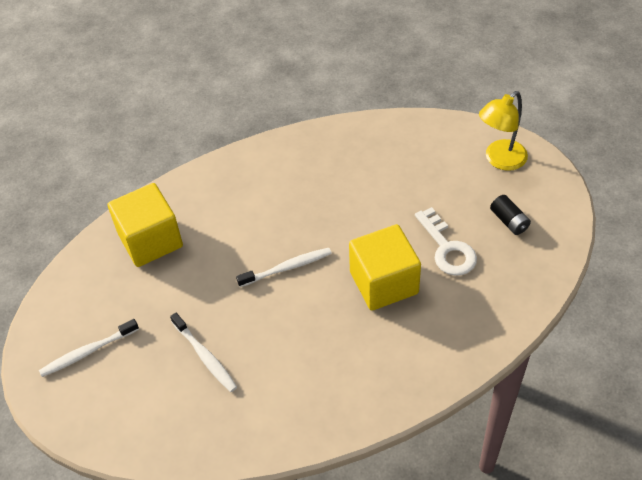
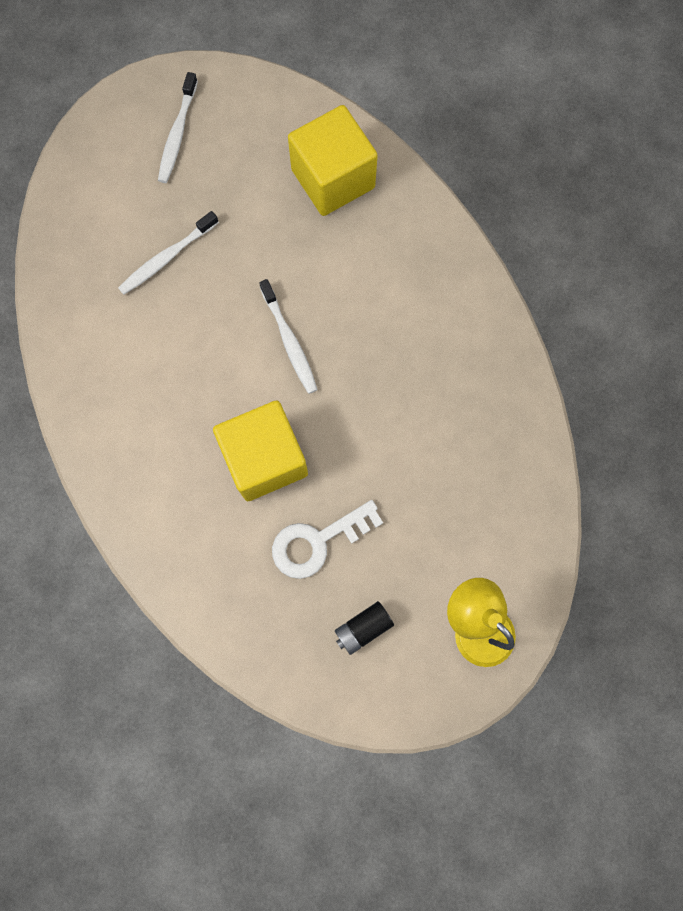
camera: 85 degrees right, 25 degrees up
white toothbrush [39,319,139,377] -> white toothbrush turned 135 degrees counterclockwise [158,72,198,183]

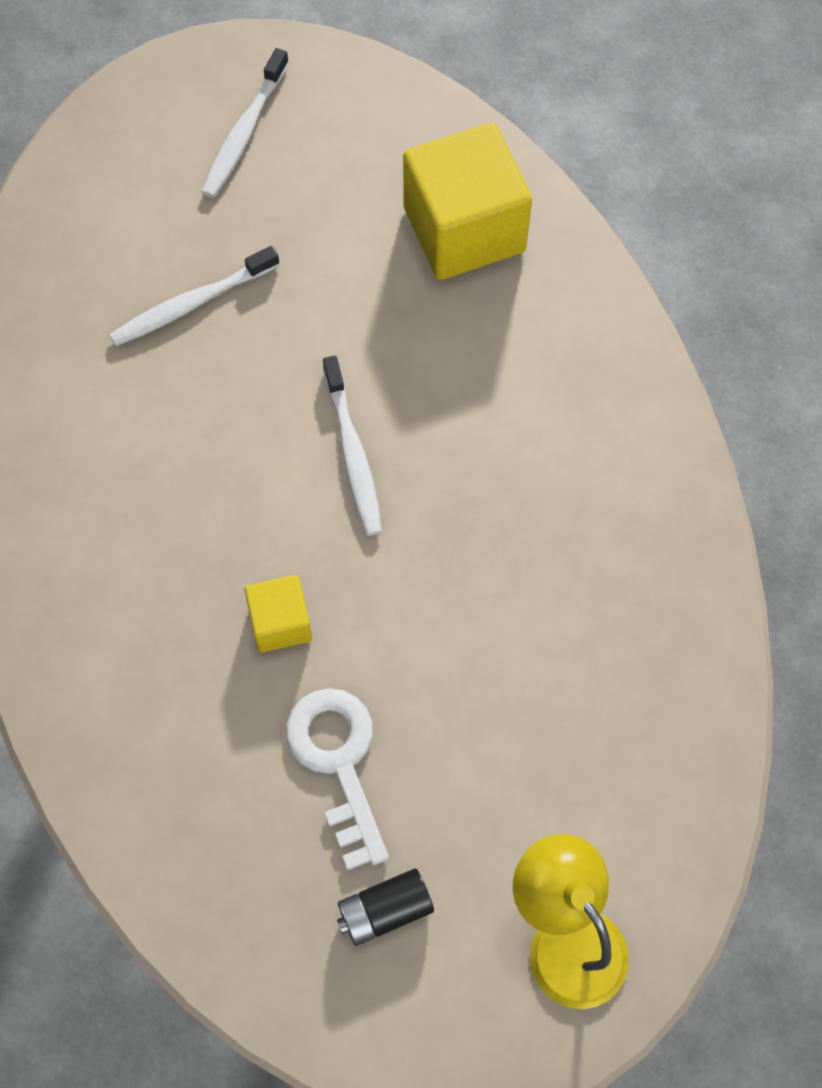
camera: 10 degrees right, 10 degrees down
yellow cube [213,400,308,501] -> yellow cube [244,575,312,652], size x0.51
white key [272,500,383,579] -> white key turned 90 degrees clockwise [286,688,389,870]

